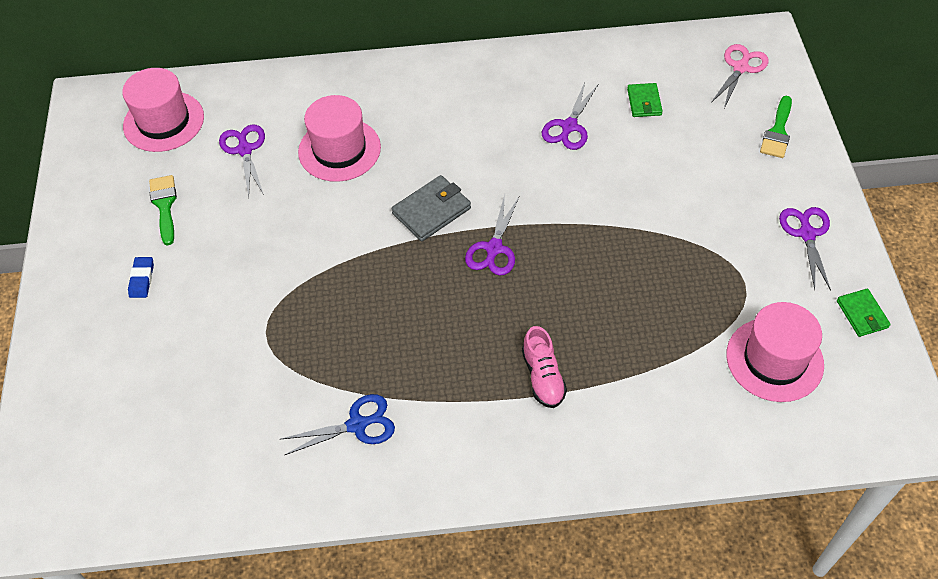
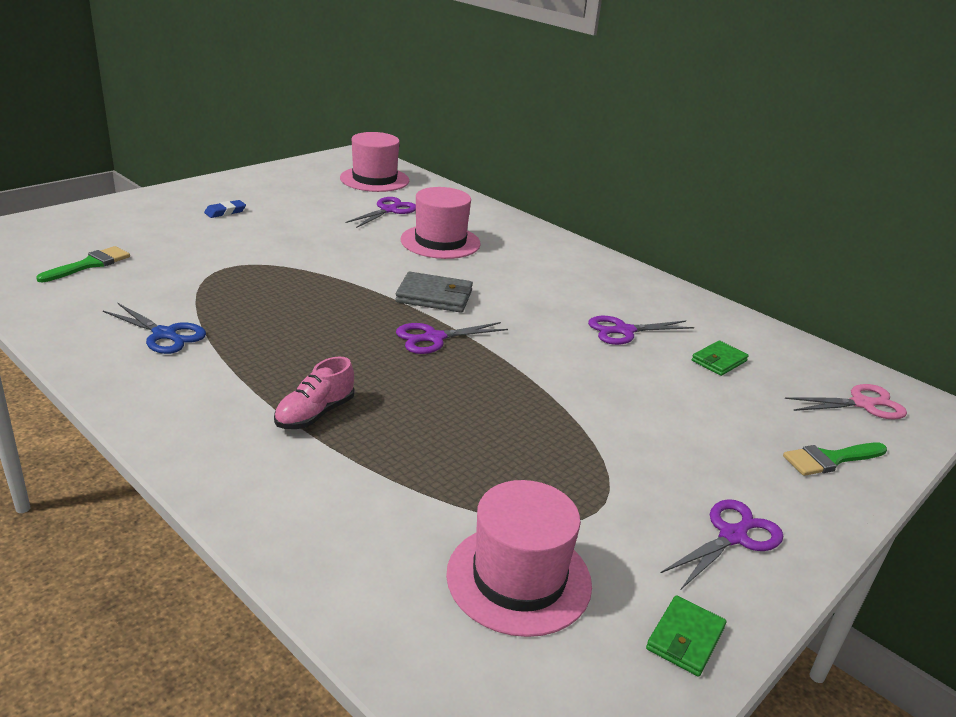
camera: 45 degrees right, 25 degrees down
green brush [149,175,177,246] -> green brush moved to [36,246,130,282]

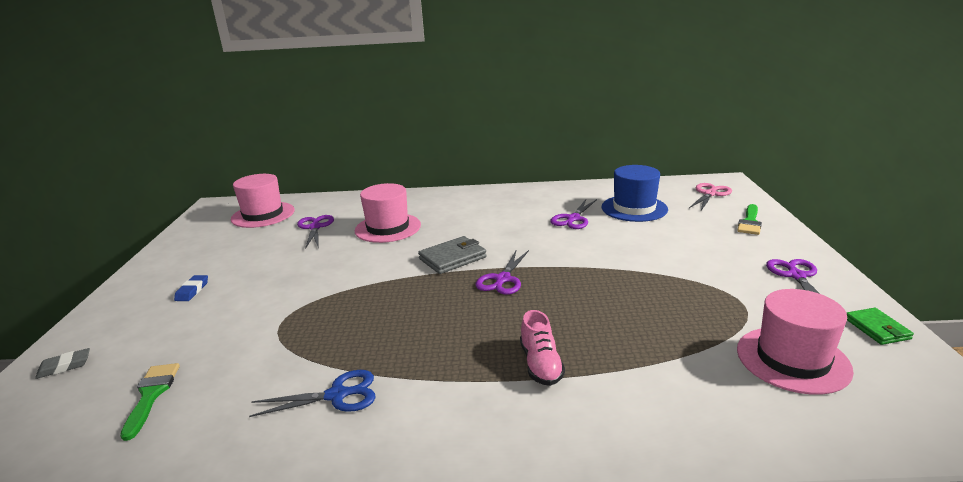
camera: 40 degrees left, 5 degrees down
green wallet [692,341,749,376] -> blue hat [602,165,668,222]
none -> grey eraser [35,348,90,379]

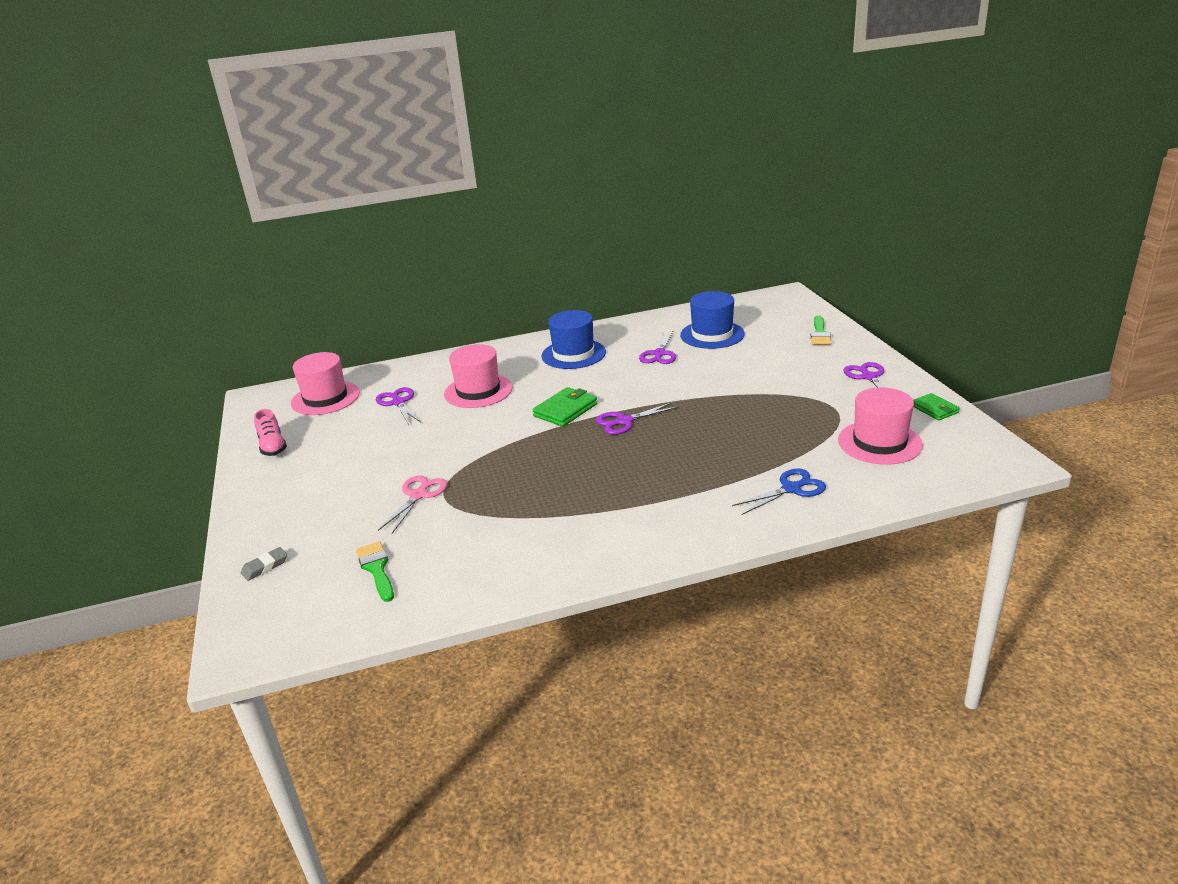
camera: 15 degrees left, 5 degrees up
blue eraser [174,275,208,301] -> none
blue scissors [249,370,376,417] -> blue scissors moved to [732,468,826,515]
grey wallet [418,236,487,274] -> green wallet [533,387,597,427]
purple scissors [476,249,529,295] -> purple scissors turned 60 degrees clockwise [596,402,679,435]
pink shoe [520,310,565,386] -> pink shoe moved to [254,409,287,456]
pink scissors [689,183,732,210] -> pink scissors moved to [378,475,447,533]
none -> blue hat [541,310,606,369]

